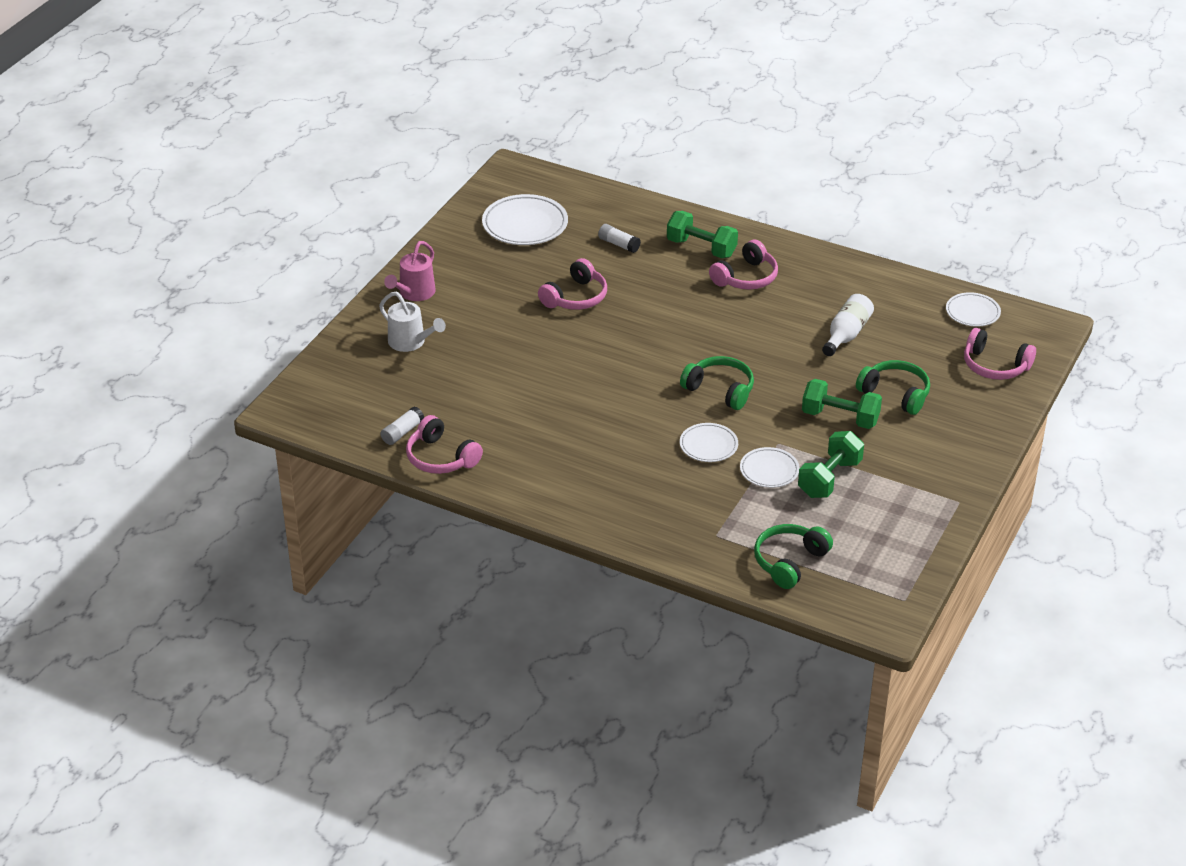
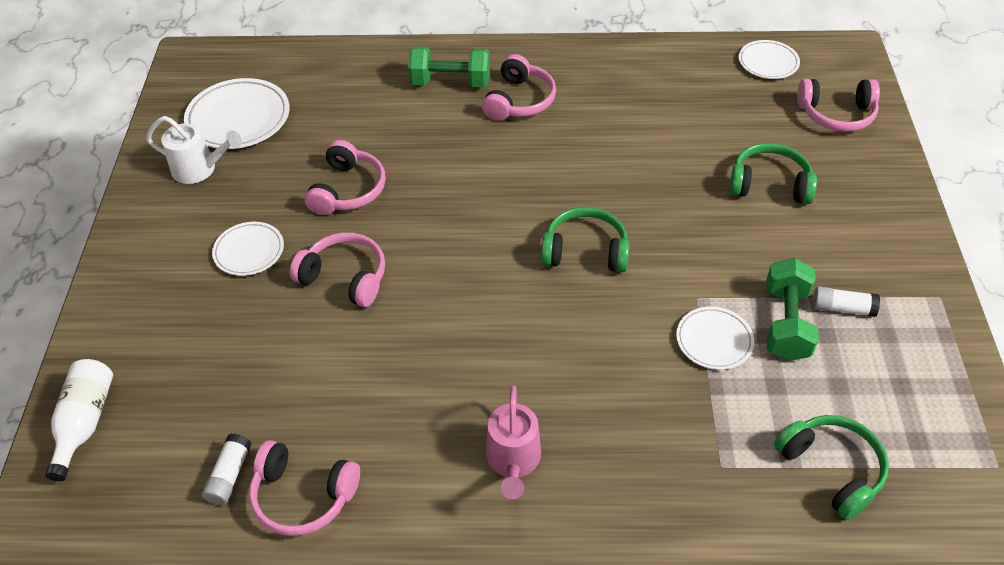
camera: 25 degrees left, 10 degrees up
white watering can [379,292,446,352] -> white watering can moved to [146,116,242,184]
pink watering can [384,241,436,301] -> pink watering can moved to [486,385,541,499]
white glue stick [598,224,641,253] -> white glue stick moved to [813,286,880,317]
white plate [680,423,738,462] -> white plate moved to [212,222,284,276]
green headphones [754,524,833,589] -> green headphones turned 135 degrees clockwise [774,415,889,520]
green dumbbell [802,379,882,429] -> none
white bottle [822,294,874,356] -> white bottle moved to [45,359,113,481]
none -> pink headphones [290,232,385,307]

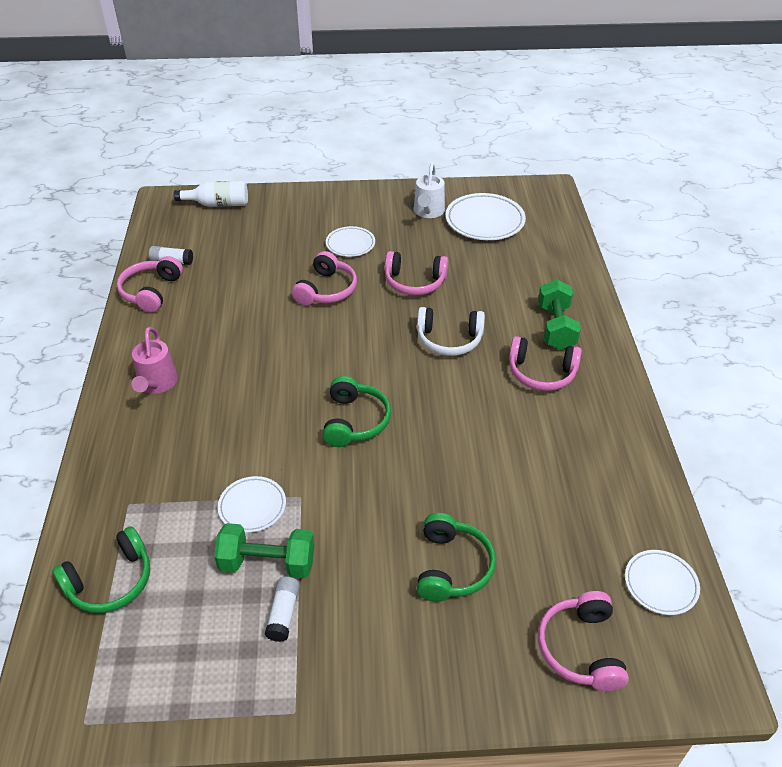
camera: 85 degrees right, 5 degrees down
pink watering can [486,385,541,499] -> pink watering can turned 90 degrees counterclockwise [131,327,178,394]
none -> white headphones [417,307,485,356]

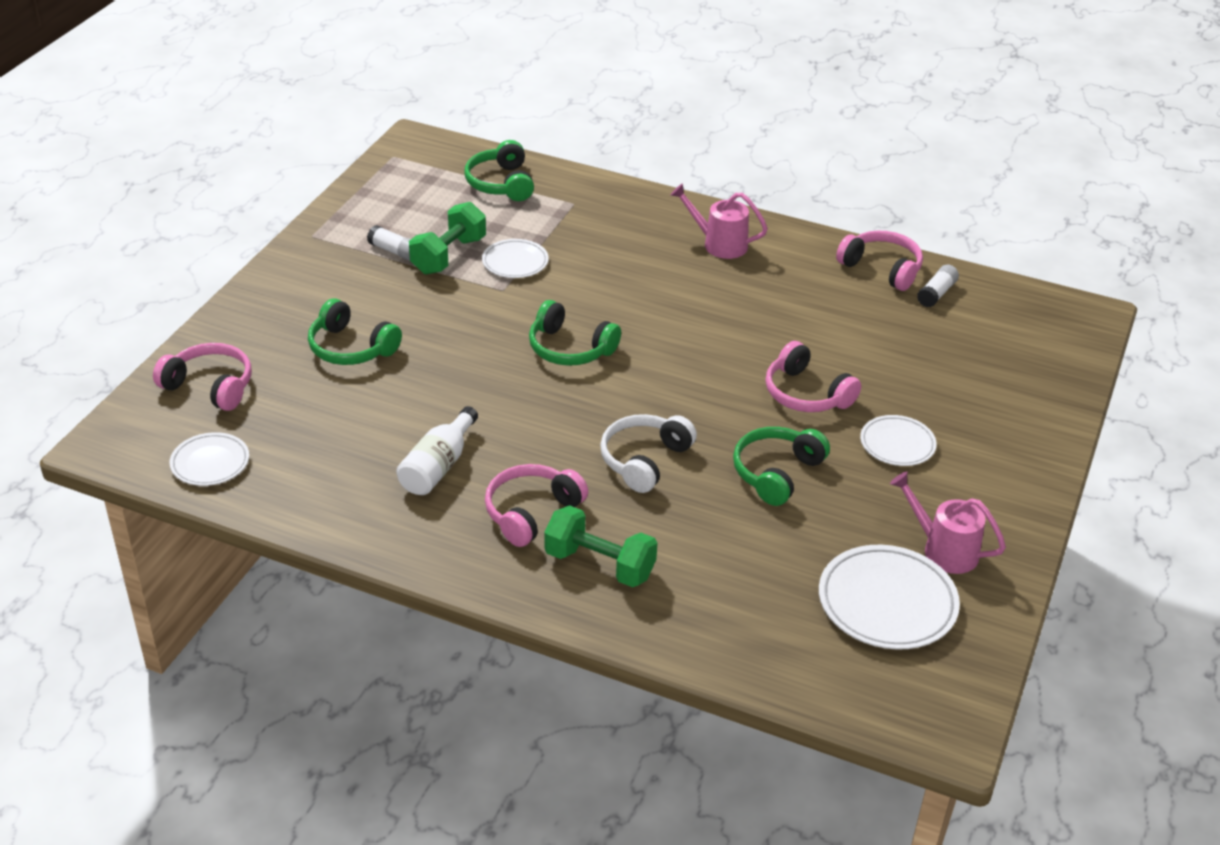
camera: 115 degrees right, 5 degrees down
white bottle [174,181,248,207] -> white bottle moved to [396,406,478,495]
pink headphones [385,251,448,295] -> green headphones [733,427,830,506]
white watering can [414,163,445,218] -> pink watering can [890,471,1006,574]

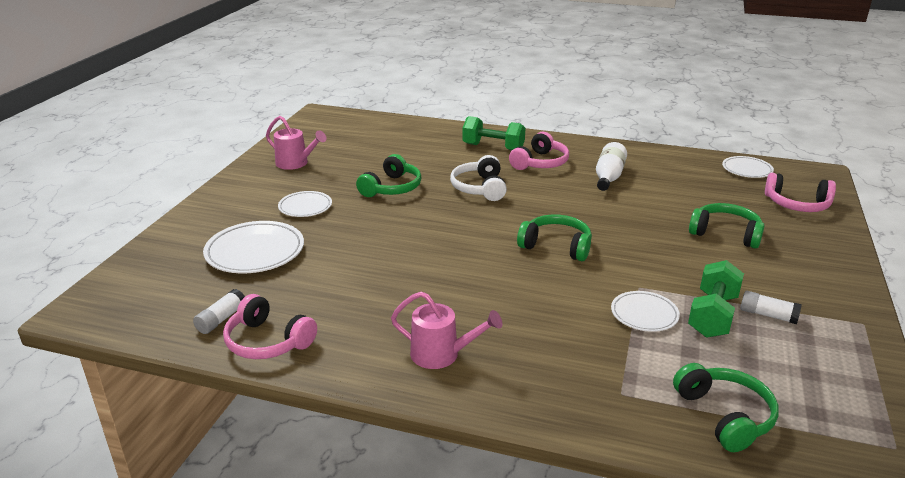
camera: 175 degrees right, 10 degrees down
white headphones [600,414,697,493] -> white headphones turned 150 degrees clockwise [450,155,507,201]
pink headphones [766,341,861,412] -> none
white plate [819,545,960,650] -> white plate moved to [203,221,304,273]

